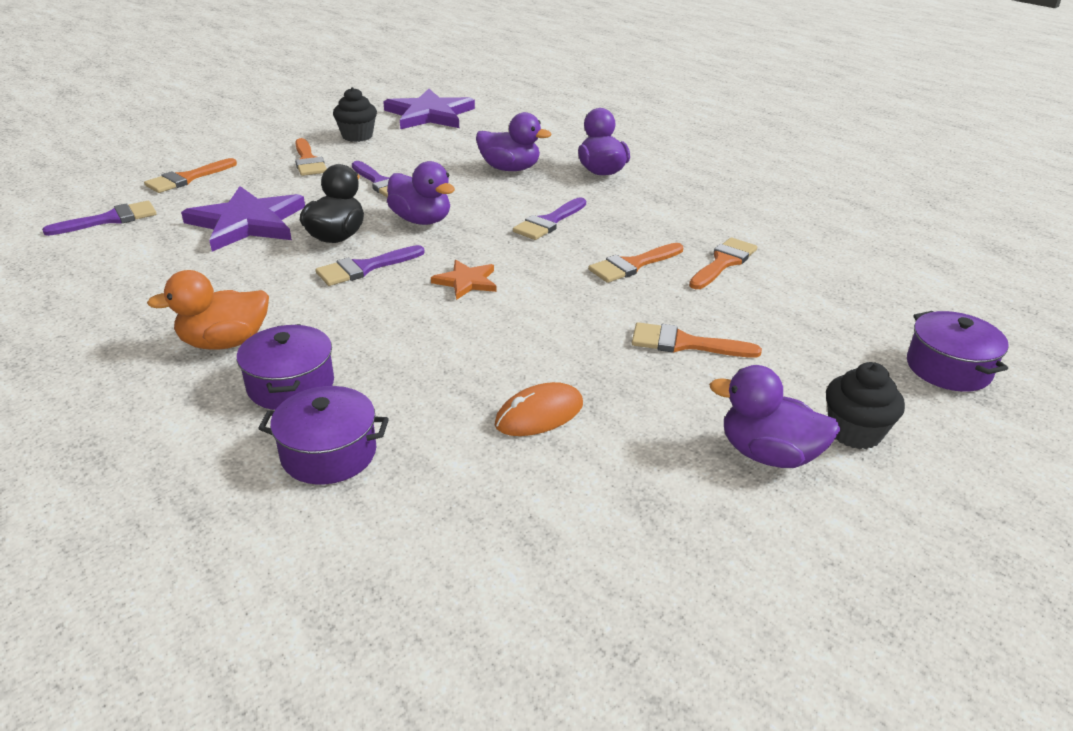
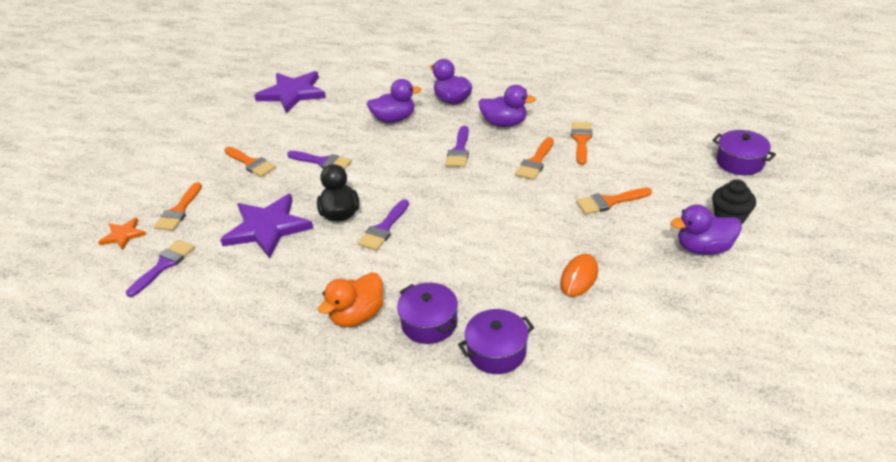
camera: 25 degrees left, 5 degrees up
black cupcake [333,87,377,142] -> none
purple duck [387,161,455,225] -> purple duck moved to [479,85,536,127]
orange star [431,260,496,300] -> orange star moved to [98,217,146,250]

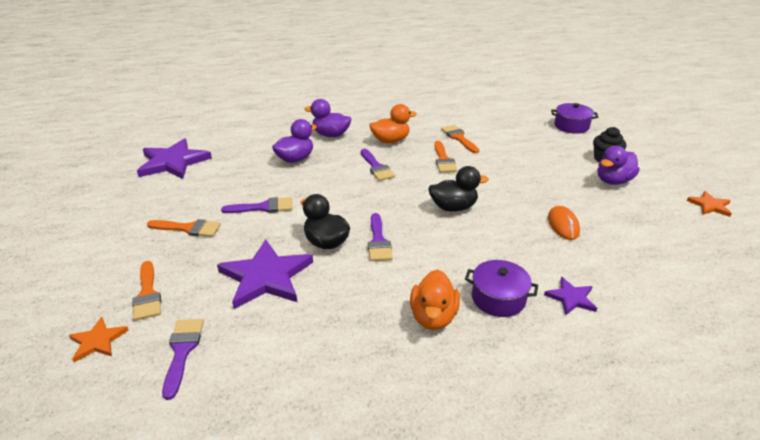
camera: 35 degrees left, 5 degrees down
purple pot [458,309,534,374] -> purple star [544,277,597,315]
purple duck [479,85,536,127] -> orange duck [369,104,417,143]
orange brush [576,188,652,215] -> none
none -> black duck [428,166,489,212]
none -> orange star [687,191,732,217]

